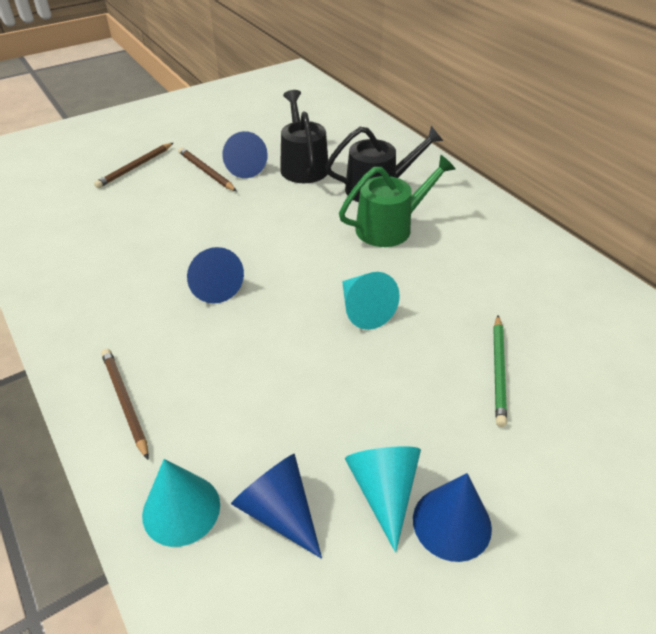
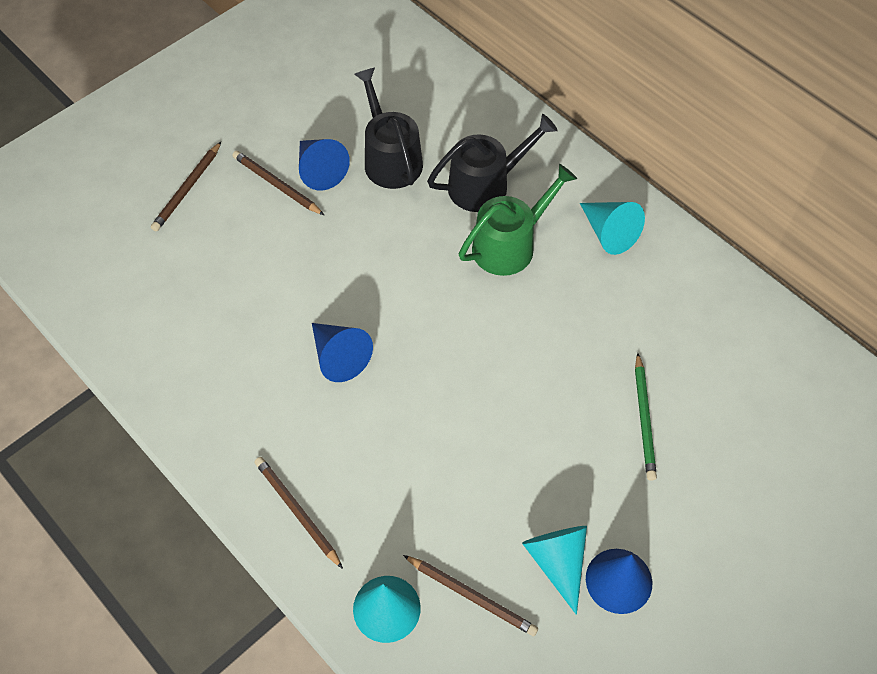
camera: 10 degrees left, 15 degrees up
blue cone [231,454,322,559] -> brown pencil [403,555,538,636]
turquoise cone [342,272,400,330] -> turquoise cone moved to [580,202,645,255]

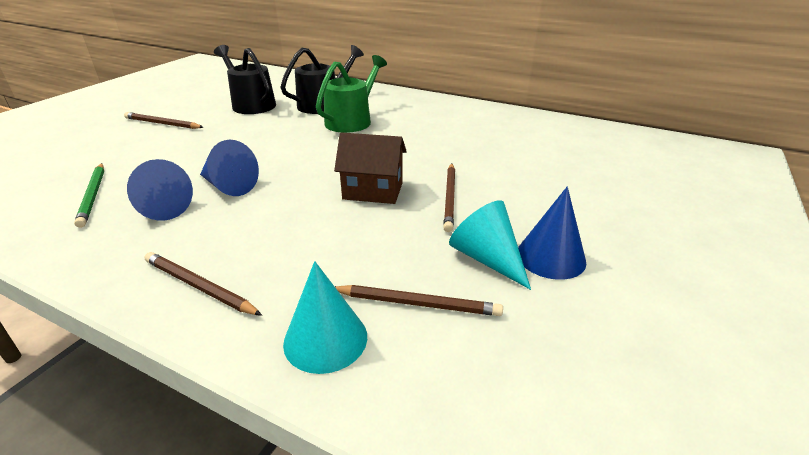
camera: 20 degrees left, 25 degrees down
brown pencil [151,142,221,231] -> brown pencil moved to [443,163,455,232]
blue cone [299,139,350,190] -> blue cone moved to [127,159,193,221]
turquoise cone [580,202,645,255] -> none
green pencil [635,353,657,481] -> green pencil moved to [74,163,104,228]
none -> brown house [334,132,407,204]

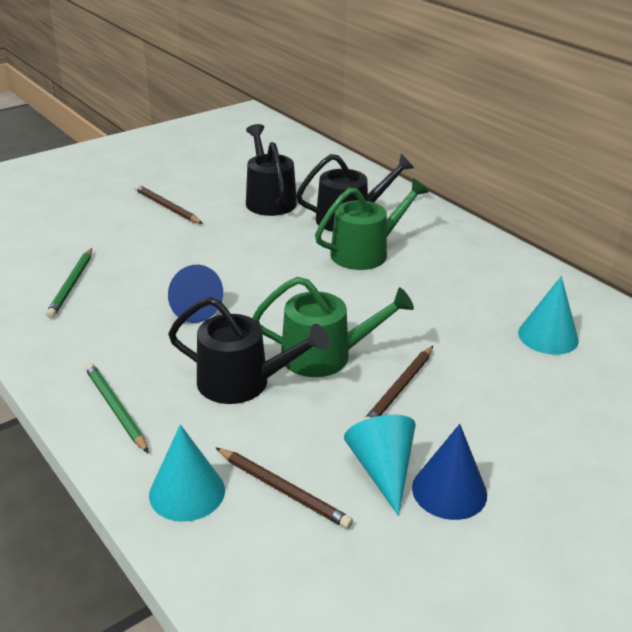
camera: 25 degrees right, 0 degrees up
blue cone [127,159,193,221] -> none
brown pencil [145,252,262,316] -> green pencil [85,363,149,453]
brown house [334,132,407,204] -> green watering can [252,277,414,377]
none -> black watering can [168,297,329,404]
none -> turquoise cone [518,276,579,355]

